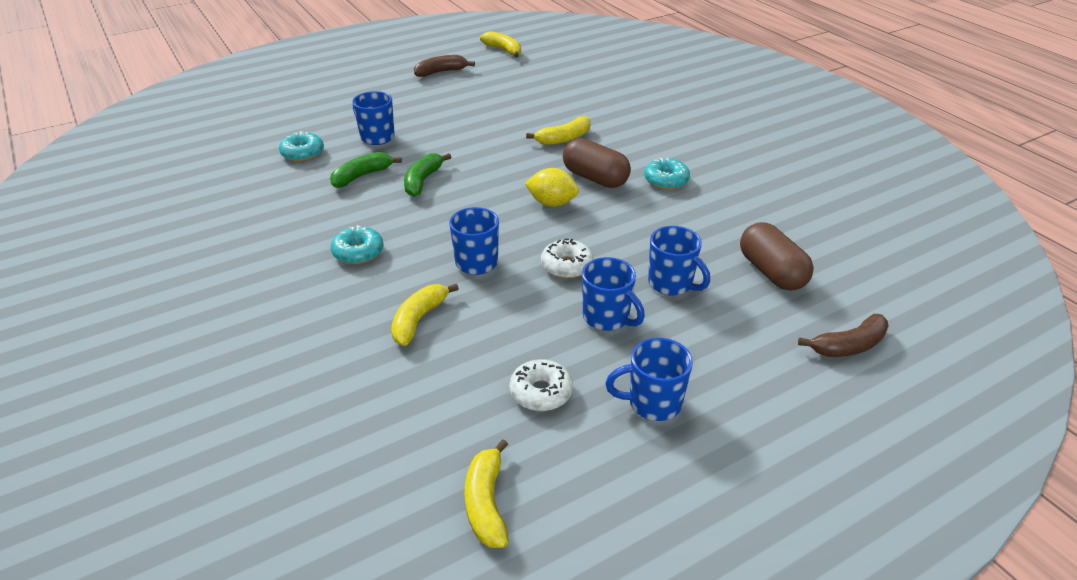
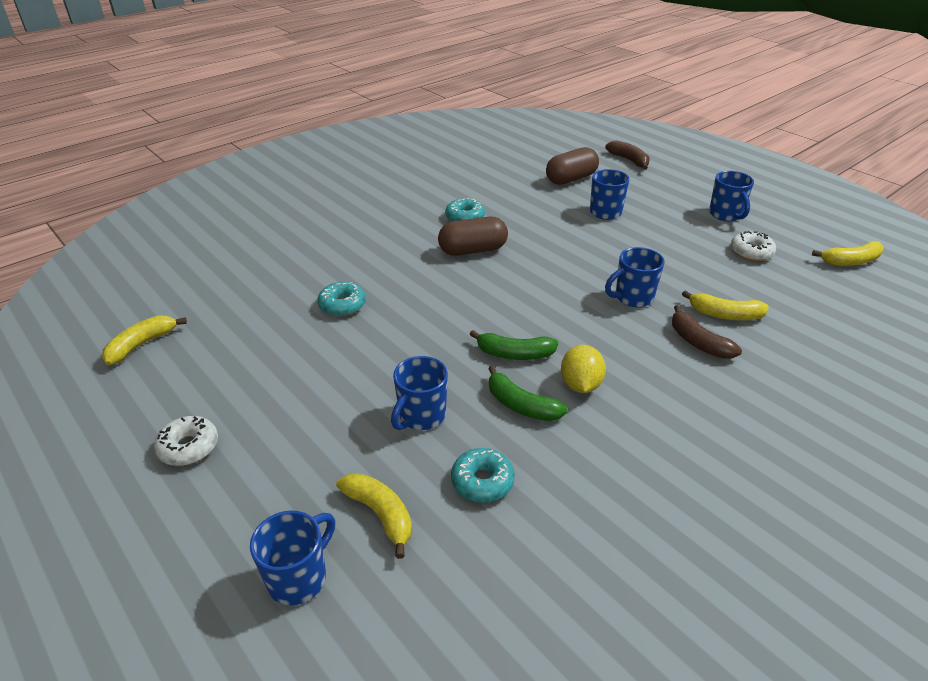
camera: 100 degrees left, 0 degrees up
turquoise donut [331,225,384,264] -> turquoise donut moved to [317,282,366,316]
brown banana [414,55,475,77] -> brown banana moved to [672,305,742,359]
yellow lemon [525,168,579,207] -> yellow lemon moved to [561,345,606,393]
yellow banana [526,116,591,145] -> yellow banana moved to [336,473,412,559]
white donut [541,239,594,278] -> white donut moved to [154,416,218,466]
brown capsule [563,138,631,188] -> brown capsule turned 45 degrees clockwise [438,217,508,256]
blue mug [582,257,645,331] -> blue mug moved to [250,510,335,605]

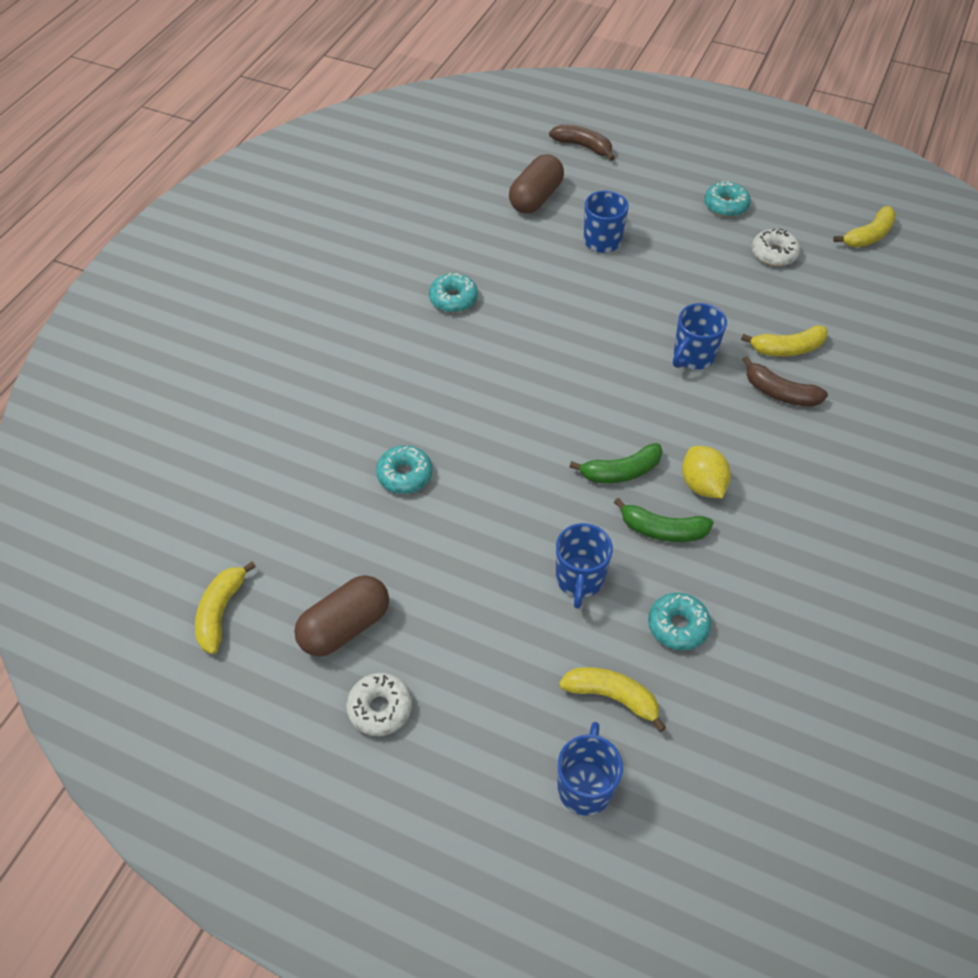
camera: 25 degrees left, 15 degrees up
brown capsule [438,217,508,256] -> brown capsule moved to [294,575,389,657]
blue mug [709,171,754,221] -> turquoise donut [704,181,751,217]

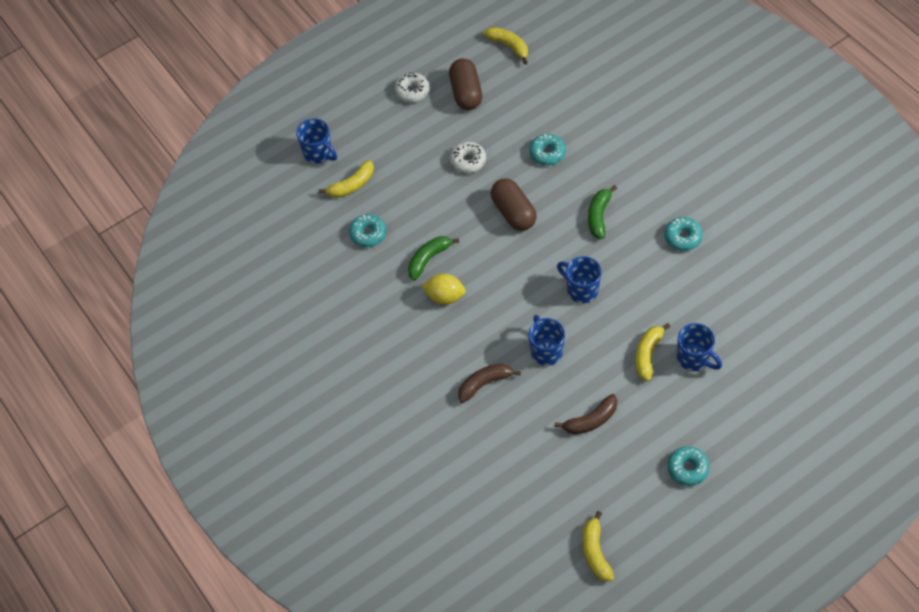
camera: 125 degrees right, 5 degrees up
brown capsule [509,154,564,214] -> brown capsule moved to [491,179,537,231]
brown banana [549,124,615,161] -> brown banana moved to [554,394,618,434]
blue mug [556,523,613,609] -> blue mug moved to [557,256,602,303]
green banana [570,443,663,483] -> green banana moved to [588,185,617,239]
yellow banana [741,325,828,356] -> yellow banana moved to [635,323,670,381]
white donut [752,229,800,266] -> white donut moved to [450,142,486,173]

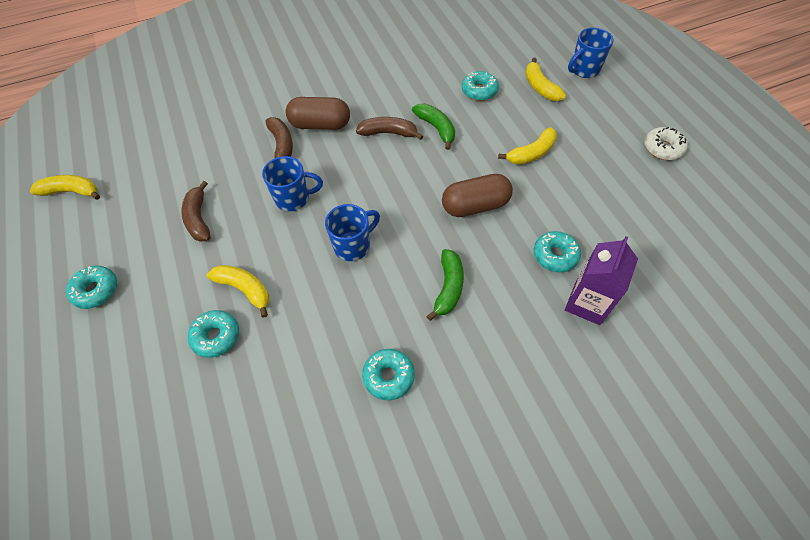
camera: 100 degrees right, 0 degrees up
yellow lemon [421,274,466,305] -> brown banana [356,117,423,140]
brown capsule [449,58,482,110] -> brown capsule moved to [286,97,350,130]
white donut [450,142,486,173] -> none
yellow banana [483,27,528,64] -> yellow banana moved to [498,127,557,165]
green banana [588,185,617,239] -> green banana turned 75 degrees clockwise [426,249,464,321]
blue mug [677,323,722,371] -> turquoise donut [188,310,239,358]
none -> purple carton [565,236,638,325]

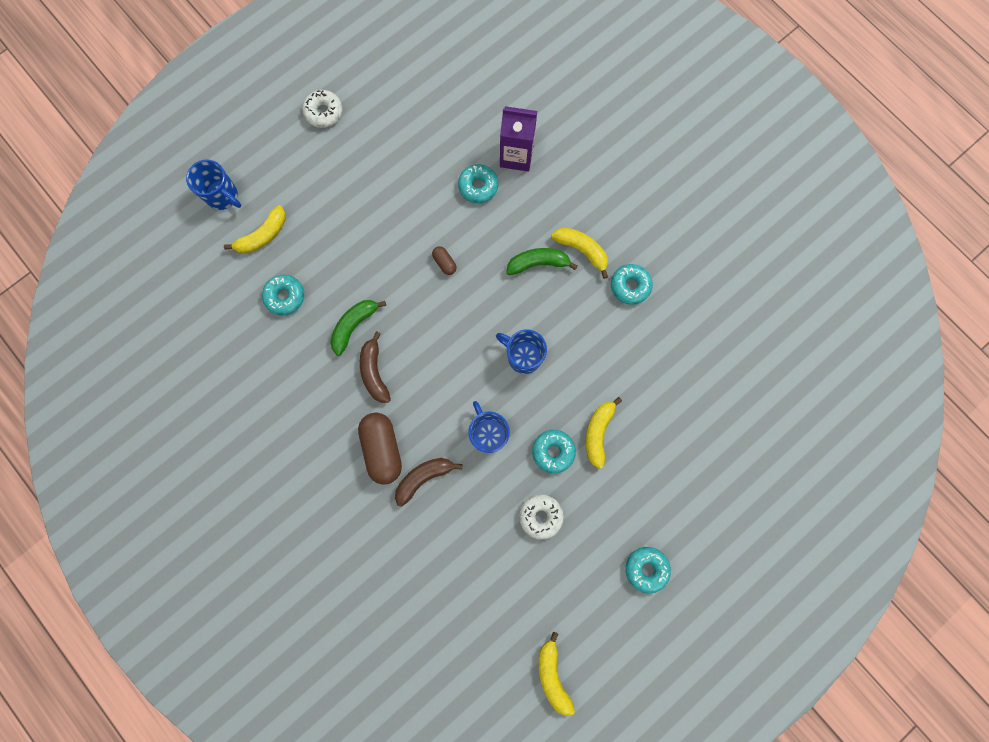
camera: 110 degrees left, 20 degrees up
brown banana [181,181,211,242] -> white donut [519,494,564,540]
turquoise donut [188,310,239,358] -> turquoise donut moved to [532,430,576,473]
brown capsule [442,174,513,217] -> brown capsule [432,246,457,275], size x0.47
yellow banana [498,127,557,165] -> yellow banana moved to [551,228,608,279]

